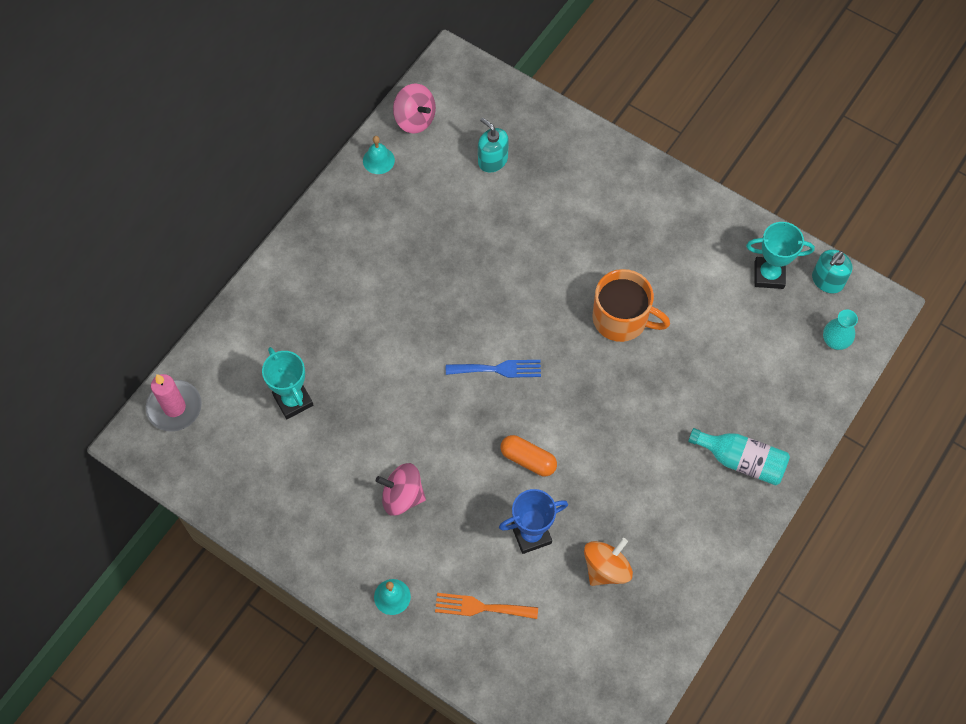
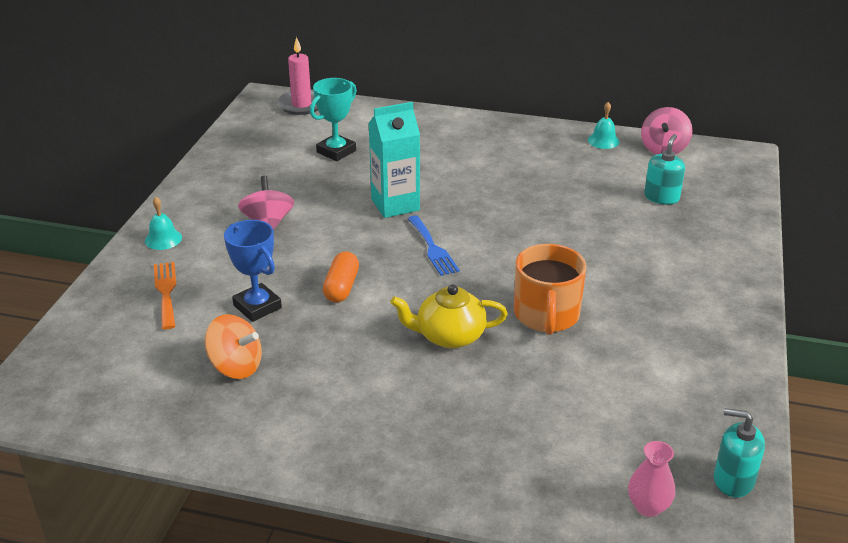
camera: 70 degrees right, 30 degrees down
turquoise bottle [688,428,790,486] -> none
turquoise trophy [746,222,815,289] -> none
turquoise vase [823,310,858,350] -> pink vase [628,441,675,517]
none -> turquoise carton [368,102,420,218]
none -> yellow teapot [391,284,508,348]

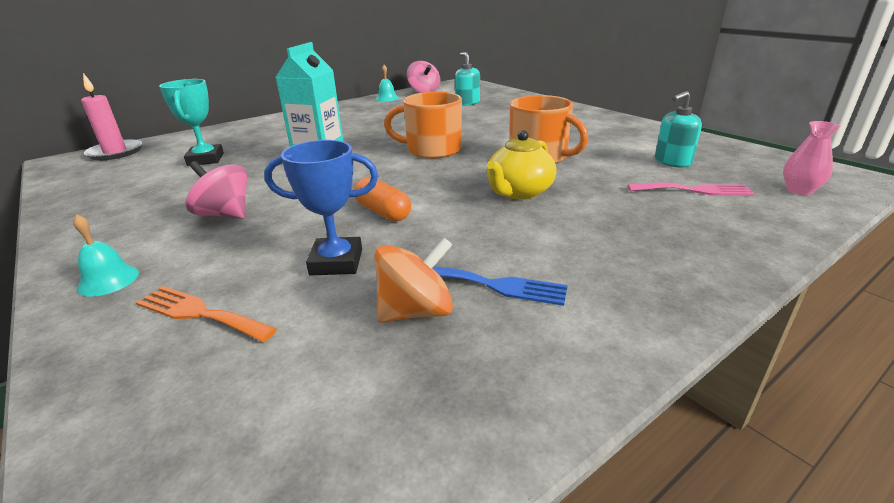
camera: 50 degrees left, 5 degrees down
blue fork [407,215,460,276] -> blue fork moved to [433,266,567,306]
turquoise soap dispenser [714,408,765,497] -> turquoise soap dispenser moved to [655,91,702,167]
none -> orange mug [384,92,462,159]
none -> pink fork [628,183,754,196]

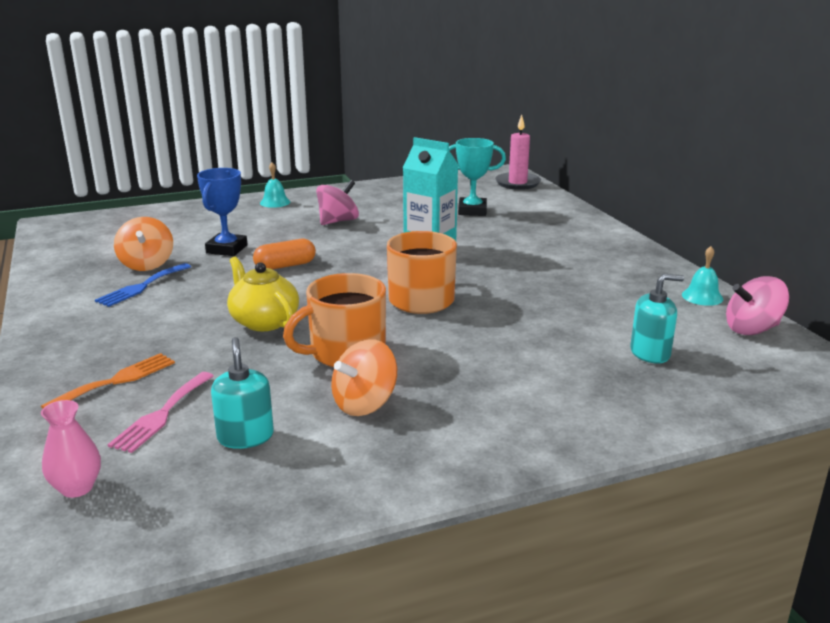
camera: 105 degrees right, 5 degrees down
orange fork [136,286,277,342] -> orange fork moved to [41,353,175,409]
none -> orange spinning top [331,339,397,416]

